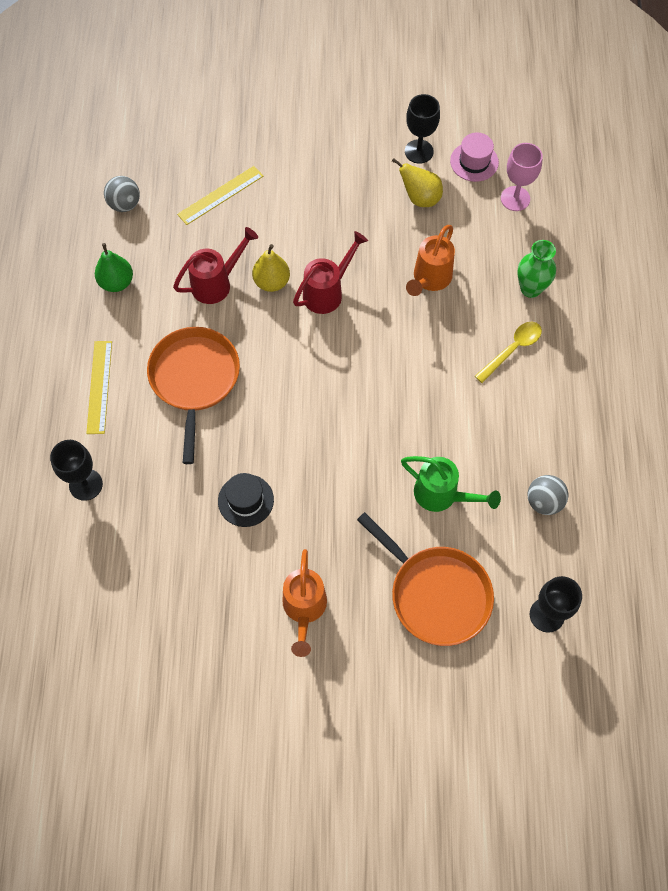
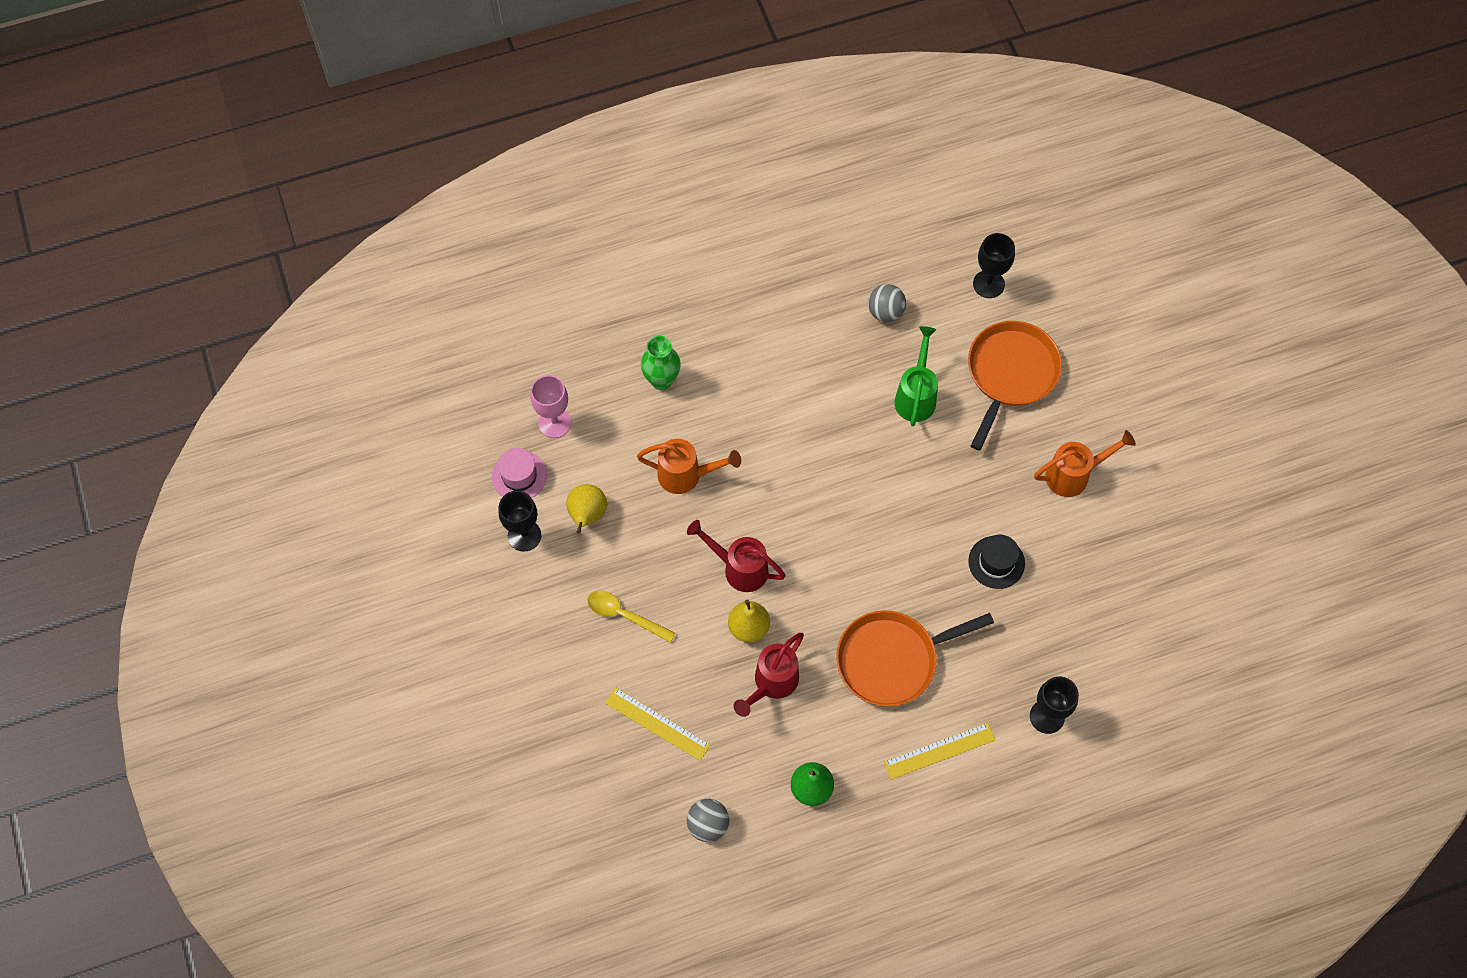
camera: 110 degrees left, 0 degrees up
red watering can [173,227,258,304] -> red watering can turned 90 degrees counterclockwise [734,633,804,717]
yellow spoon [475,322,542,383] -> yellow spoon moved to [587,591,676,643]

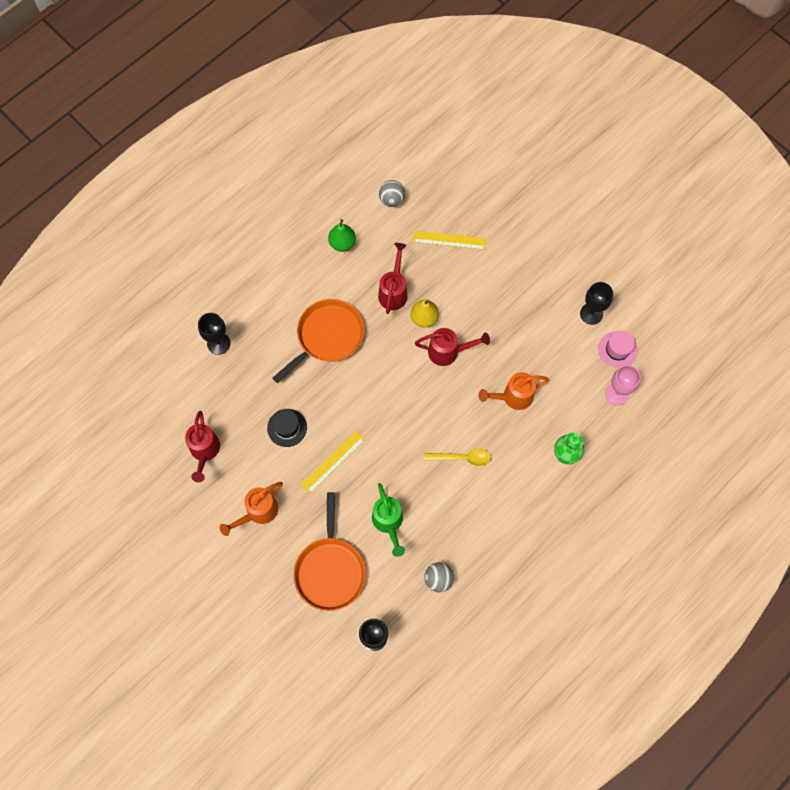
camera: 155 degrees right, 5 degrees up
yellow pear [566,484,607,534] -> none
yellow spoon [587,591,676,643] -> yellow spoon moved to [424,449,491,466]
yellow ruler [884,723,995,780] -> yellow ruler moved to [301,431,365,494]
none -> red watering can [185,411,220,482]

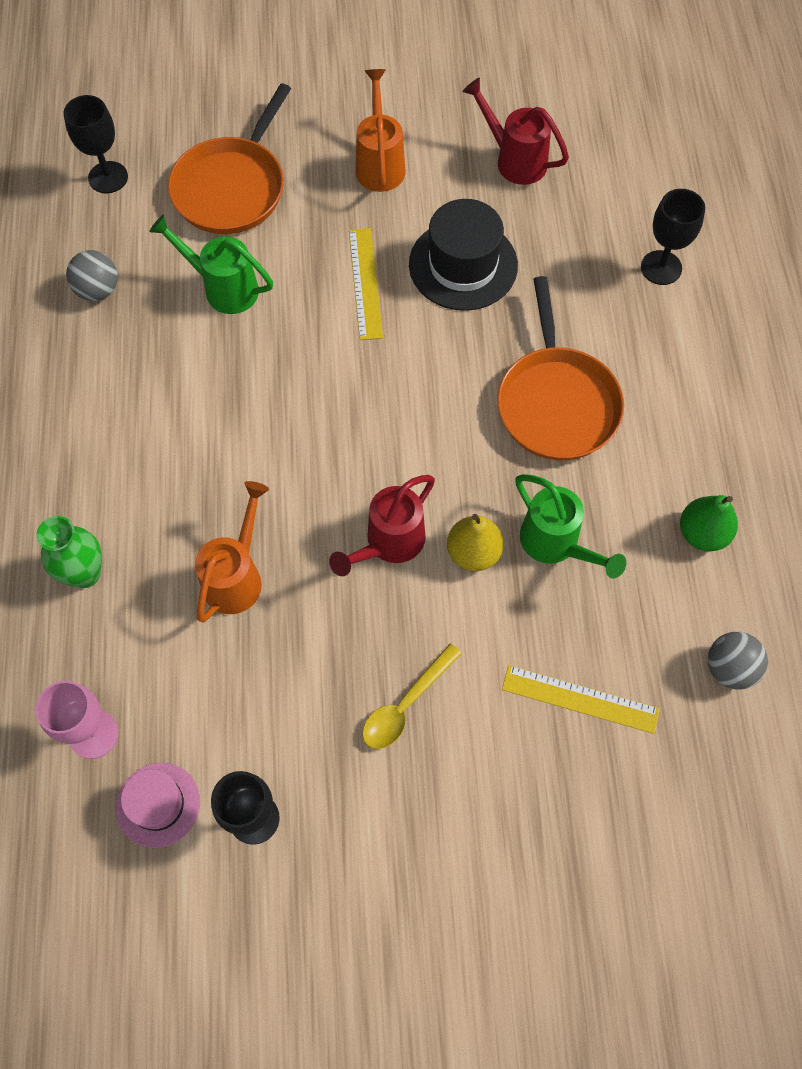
camera: 130 degrees right, 5 degrees down
black hat [267,409,307,447] -> black hat [409,199,518,311], size x1.60
orange pan [293,492,366,611] -> orange pan turned 105 degrees counterclockwise [168,83,291,234]
red watering can [378,243,408,314] -> green watering can [515,474,626,578]
yellow ruler [413,231,486,250] -> yellow ruler turned 60 degrees clockwise [502,665,660,734]
yellow spoon [424,449,491,466] -> yellow spoon moved to [362,644,462,749]

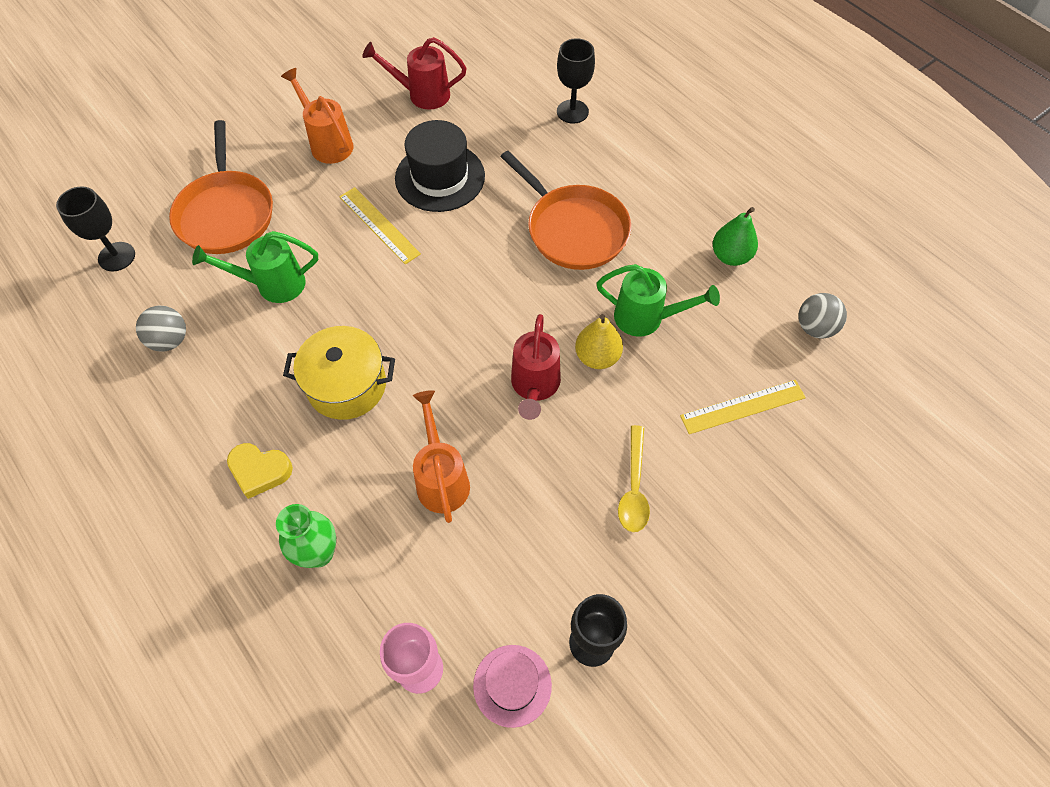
camera: 35 degrees left, 5 degrees down
none -> yellow heart [227,443,293,499]
none -> yellow pot [283,326,395,420]

